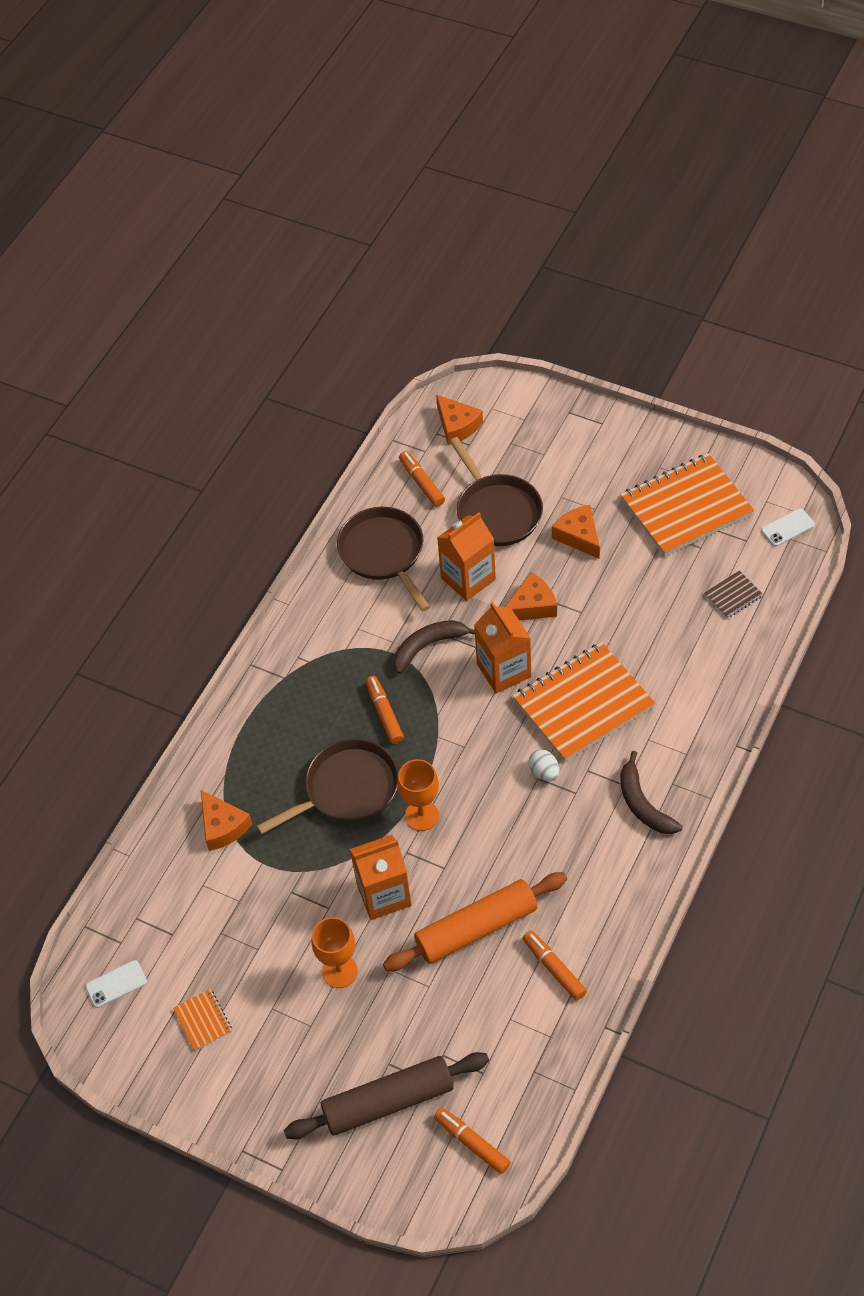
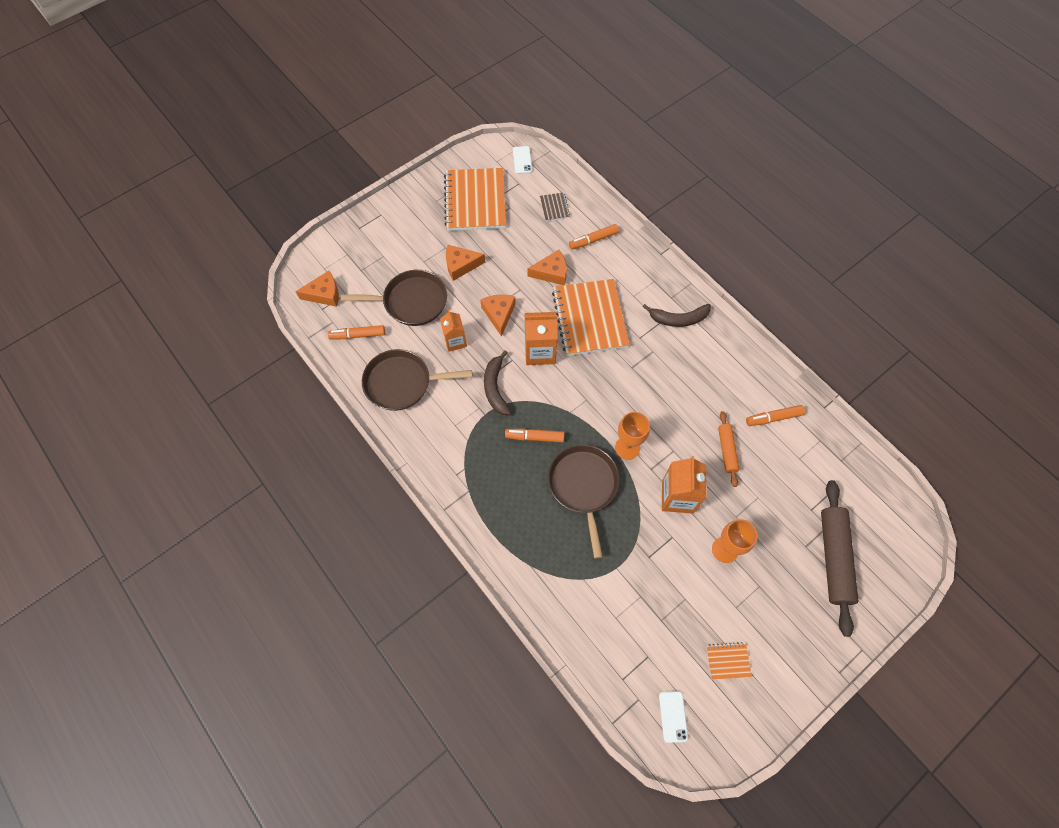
camera: 70 degrees left, 10 degrees up
orange cheese [201,790,252,851] -> orange cheese moved to [527,250,567,285]
orange rolling pin [383,872,567,971] -> orange rolling pin [718,411,739,487], size x0.55
orange marker [434,1108,511,1174] -> orange marker moved to [569,224,619,250]
orange carton [437,512,496,601] -> orange carton [440,310,467,352], size x0.65
white egg [528,749,559,781] -> none

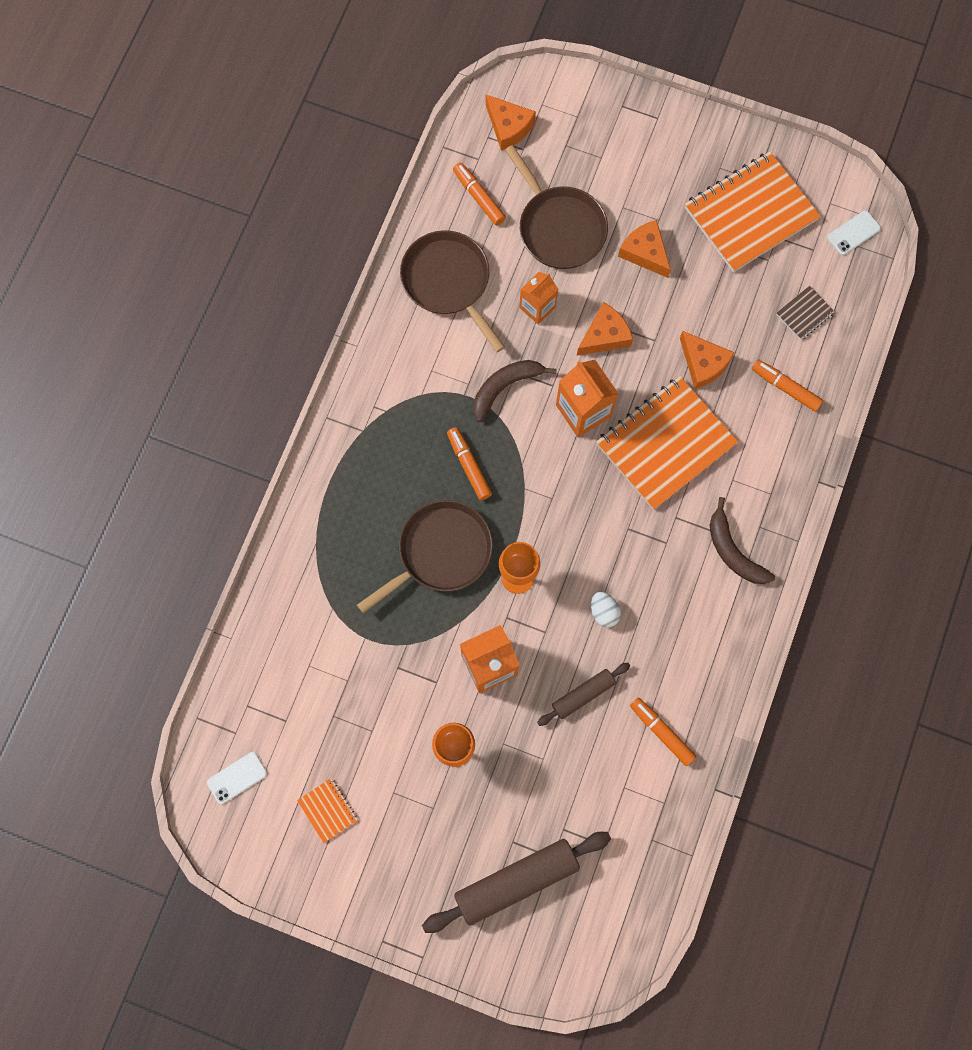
camera: 60 degrees right, 10 degrees up
orange rolling pin [718,411,739,487] -> brown rolling pin [537,663,630,726]
none -> white egg [591,592,621,627]

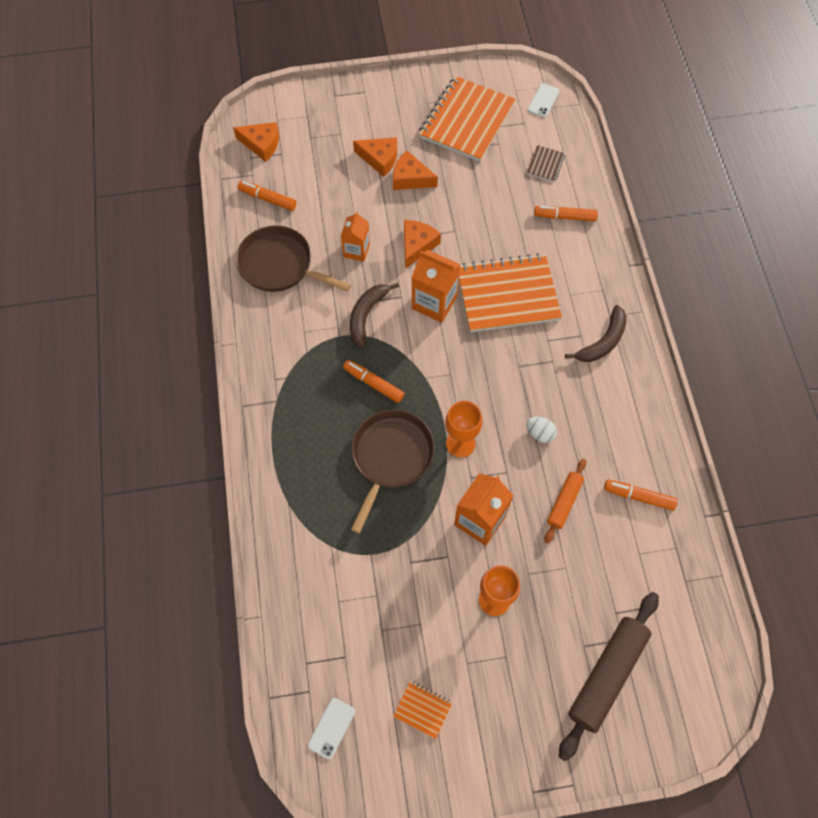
camera: 30 degrees left, 10 degrees down
brown pan [505,145,608,269] -> none
brown rolling pin [537,663,630,726] -> orange rolling pin [544,459,586,543]
orange notebook [596,376,738,510] -> orange notebook turned 60 degrees clockwise [459,253,562,332]
orange cheese [680,331,735,389] -> orange cheese moved to [353,137,397,177]
brown banana [709,497,775,584] -> brown banana turned 75 degrees counterclockwise [565,305,627,362]

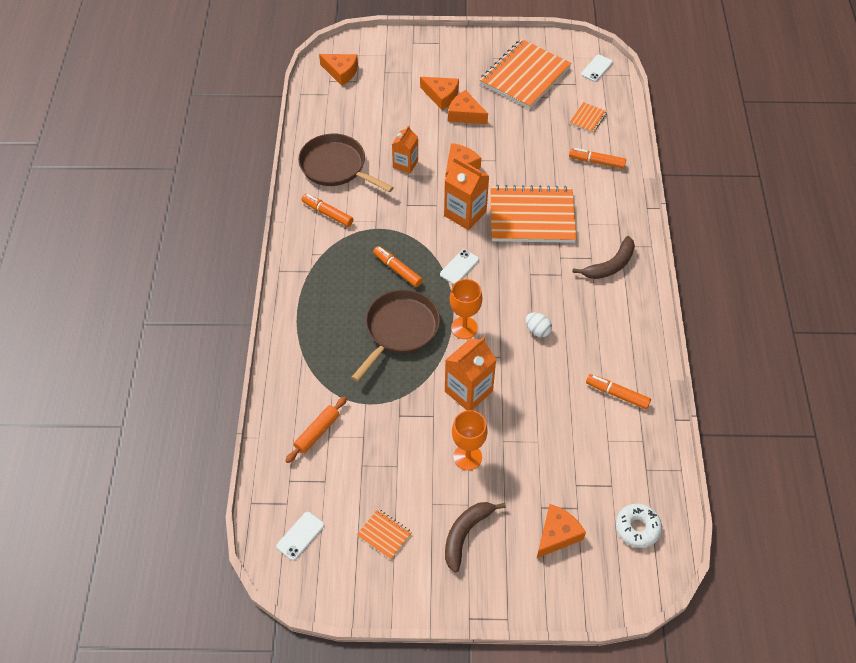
camera: 10 degrees right, 10 degrees down
orange marker [238,181,297,211] -> orange marker moved to [302,194,353,227]
brown banana [350,283,399,348] -> brown banana moved to [445,502,506,573]
brown notebook [527,145,565,182] -> orange notebook [569,102,607,133]
orange rolling pin [544,459,586,543] -> orange rolling pin moved to [285,396,347,463]
brown rolling pin [559,592,659,761] -> orange cheese [537,504,586,558]
none -> white phone [440,249,479,284]
none -> white donut [616,504,662,548]

